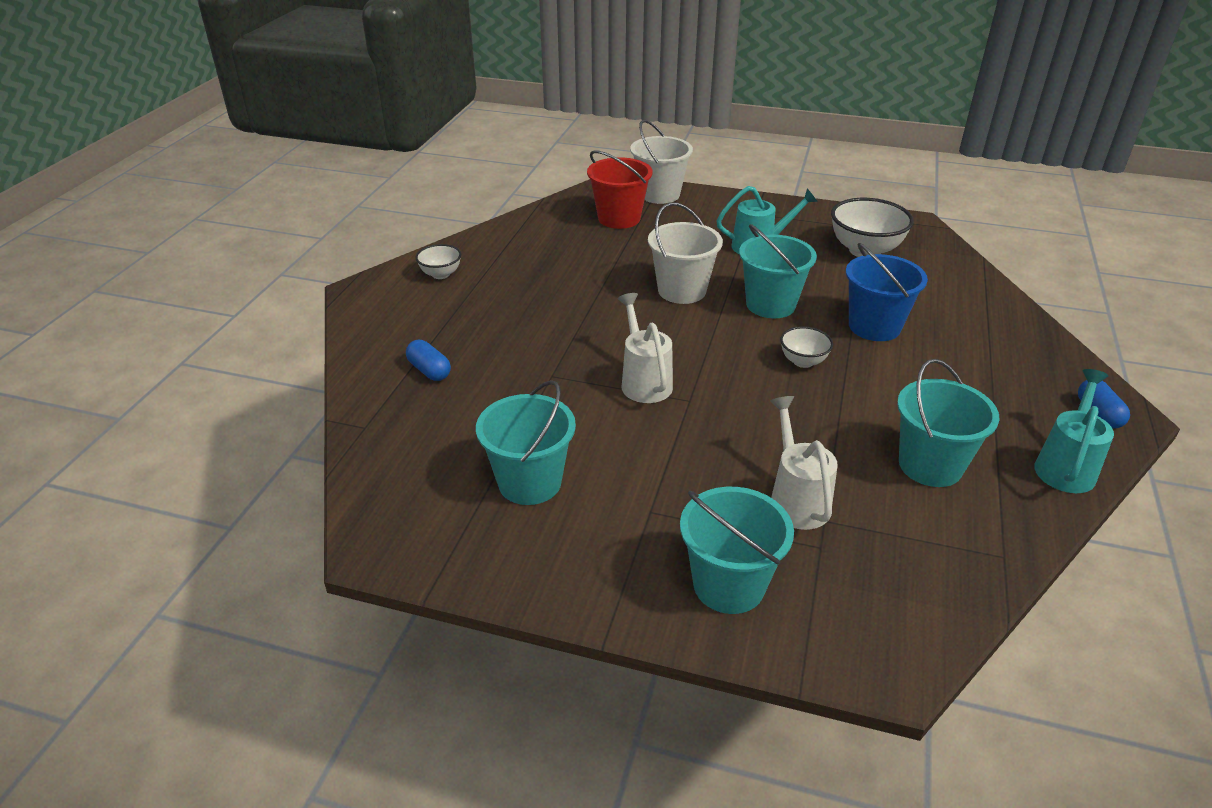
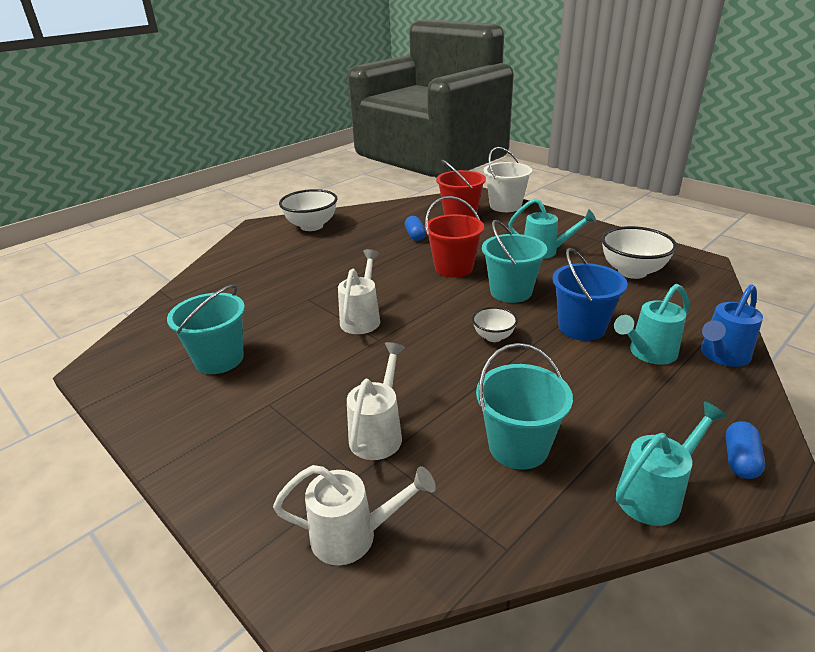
camera: 30 degrees right, 5 degrees down
blue capsule [406,340,451,381] -> blue capsule moved to [405,216,426,241]
white bowl [415,244,461,279] -> white bowl [279,189,337,231], size x1.83
white bucket [648,202,723,304] -> red bucket [425,196,484,277]
turquoise bucket [680,487,794,614] -> none
none -> white watering can [273,465,436,565]
none -> turquoise watering can [614,284,689,365]
none -> blue watering can [701,284,763,367]

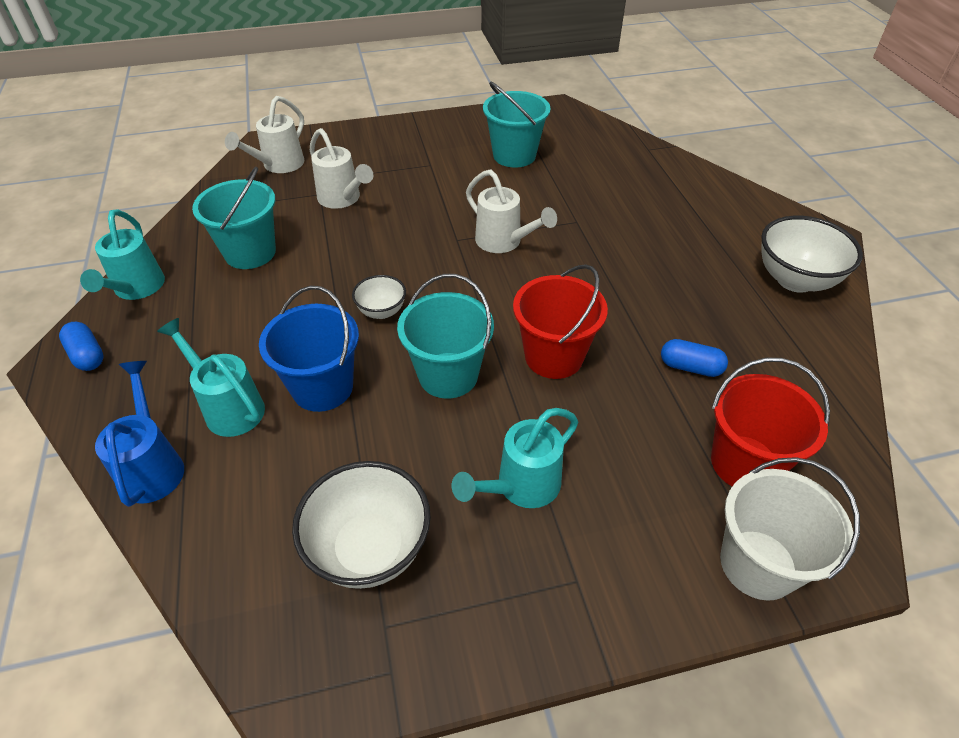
camera: 120 degrees right, 15 degrees up
turquoise watering can [614,284,689,365] -> turquoise watering can turned 45 degrees counterclockwise [157,318,265,437]

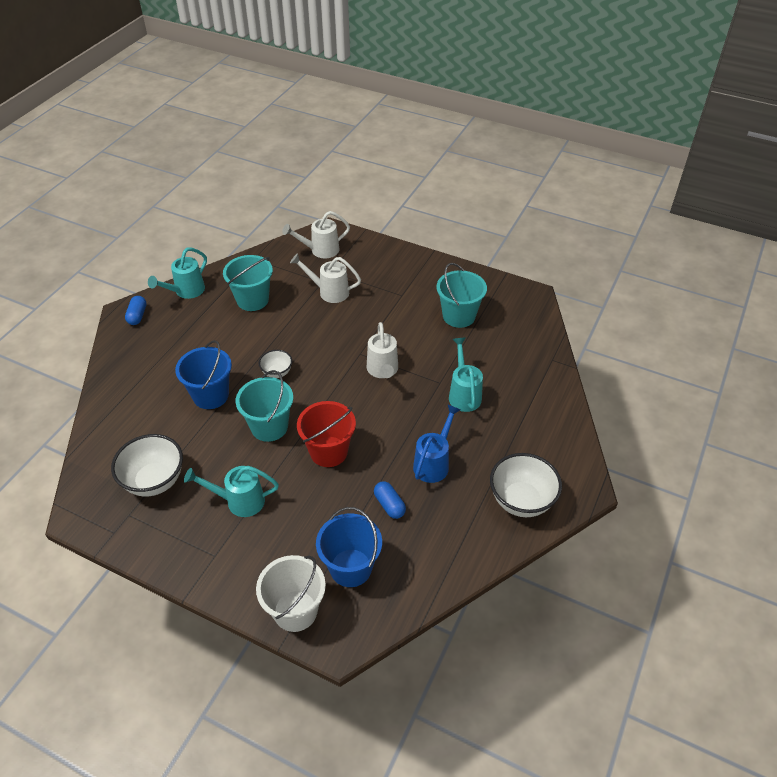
camera: 40 degrees right, 0 degrees up
blue watering can [95,361,184,507] -> blue watering can moved to [413,404,461,483]
turquoise watering can [157,318,265,437] -> turquoise watering can moved to [449,338,483,412]
white watering can [310,128,373,209] -> white watering can turned 105 degrees clockwise [290,253,361,303]
red bucket [711,358,830,486] -> blue bucket [316,507,382,587]

